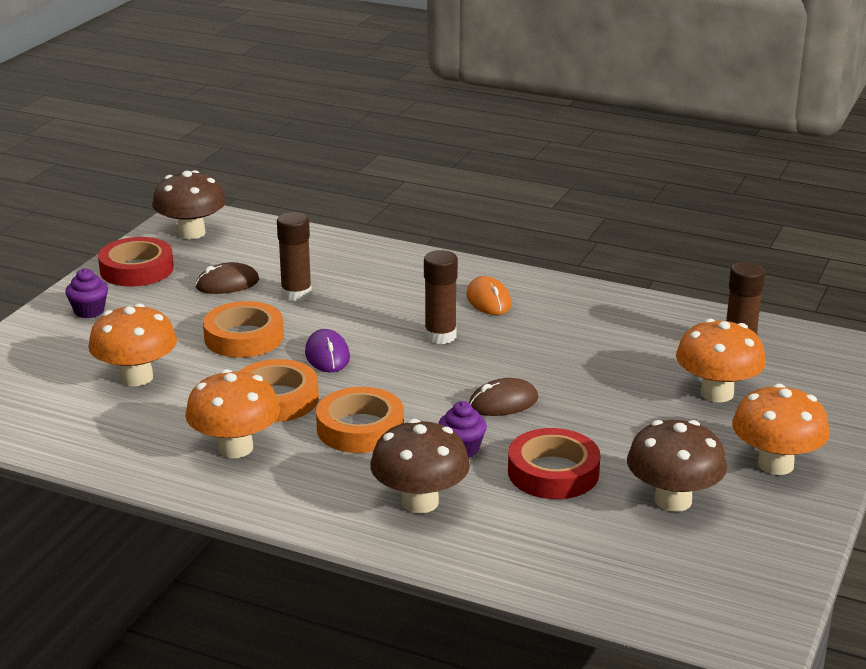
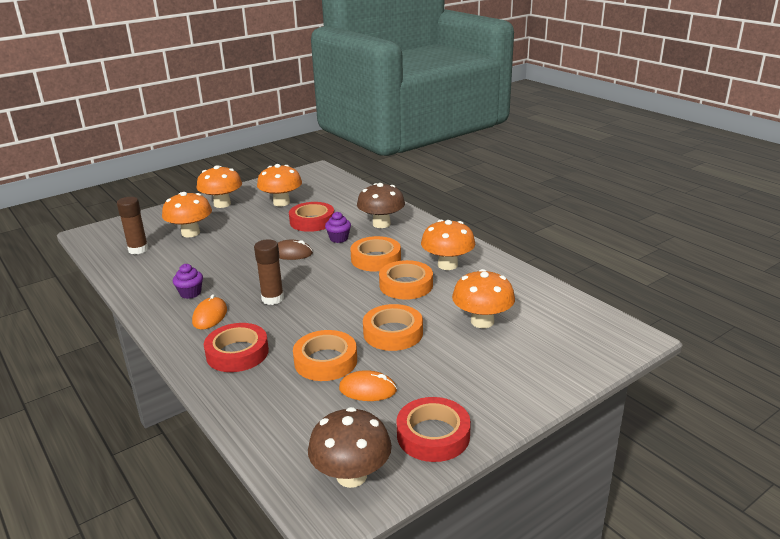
camera: 150 degrees left, 0 degrees up
purple cupcake [65,268,108,318] -> purple cupcake moved to [173,264,203,299]
brown mouse [195,262,259,294] -> orange mouse [339,370,397,401]
brown glue stick [277,212,312,302] -> orange tape [293,330,357,381]
purple mouse [305,329,350,372] -> none
brown mushroom [627,420,727,512] -> orange mushroom [257,164,302,206]
none -> red tape [204,323,269,372]

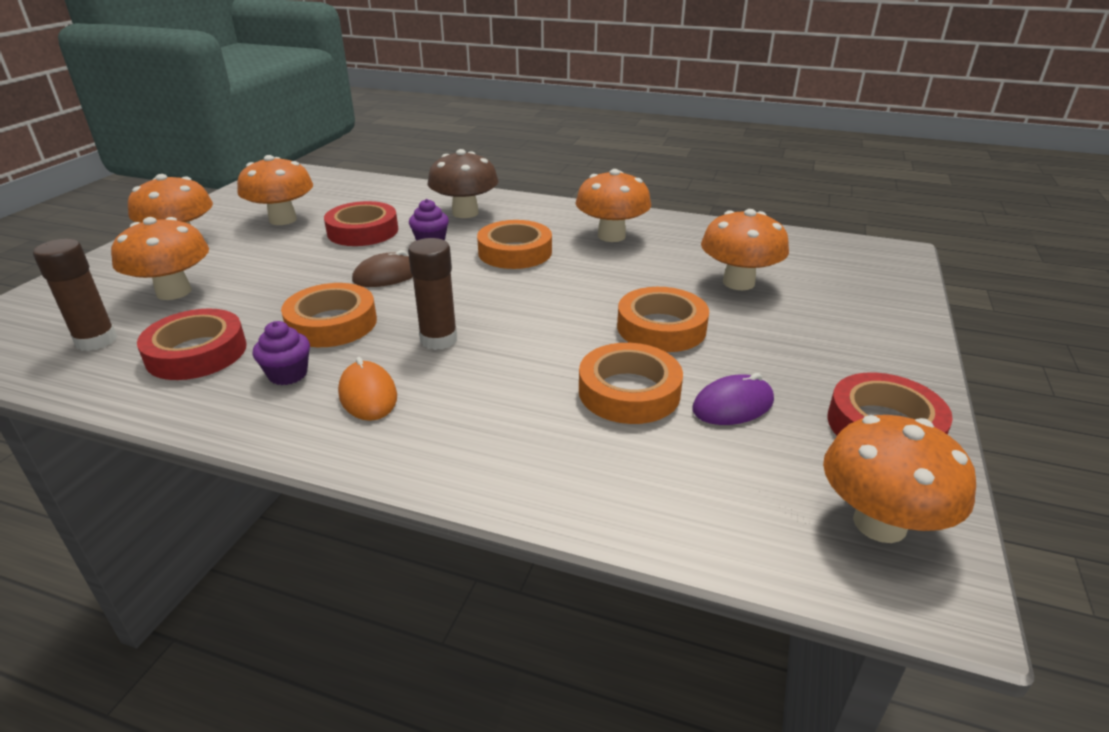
camera: 35 degrees left, 5 degrees up
red tape [204,323,269,372] -> red tape moved to [137,308,247,380]
brown mushroom [308,407,392,488] -> orange mushroom [823,415,976,543]
orange mouse [339,370,397,401] -> purple mouse [692,373,774,425]
orange tape [379,260,433,300] -> orange tape moved to [281,283,377,347]

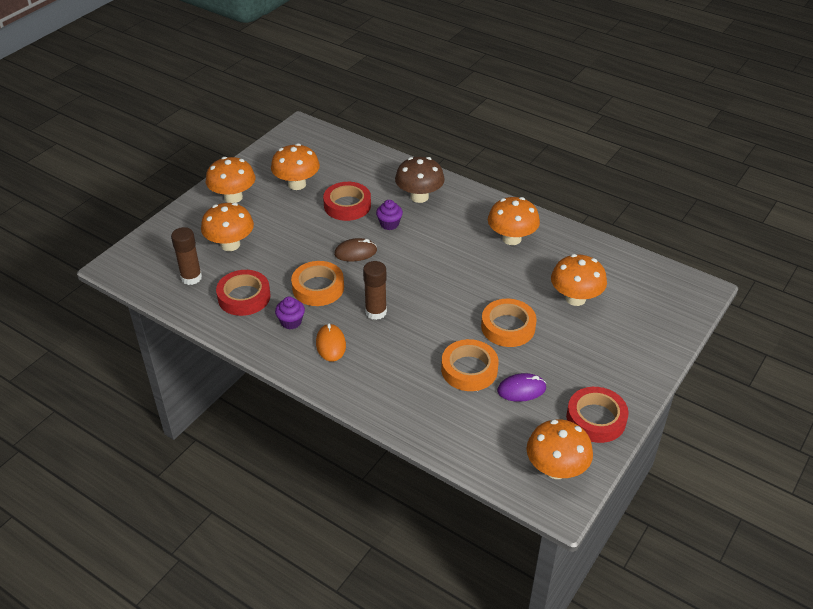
camera: 15 degrees right, 10 degrees up
orange tape [477,220,552,269] -> none

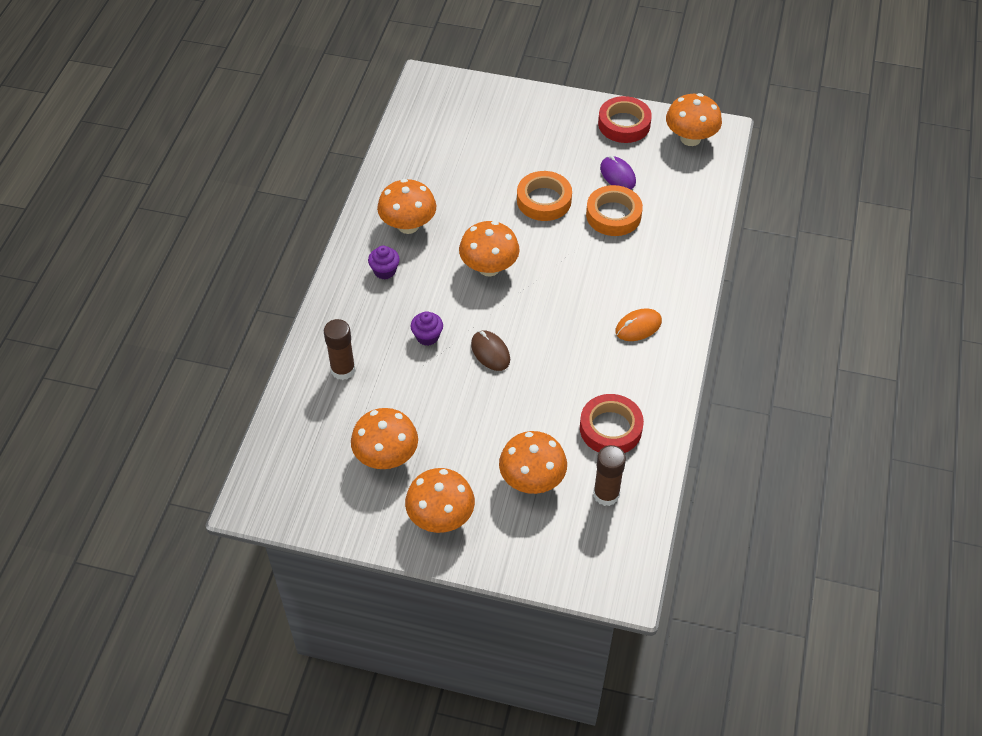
camera: 110 degrees left, 10 degrees up
purple cupcake [275,297,305,329] -> purple cupcake moved to [368,246,400,279]
orange tape [291,261,344,306] -> none
red tape [323,182,371,221] -> none
brown glue stick [363,261,387,320] -> brown glue stick moved to [324,319,355,380]
brown mushroom [395,157,445,203] -> none
orange mushroom [551,254,607,306] -> orange mushroom moved to [459,221,520,276]

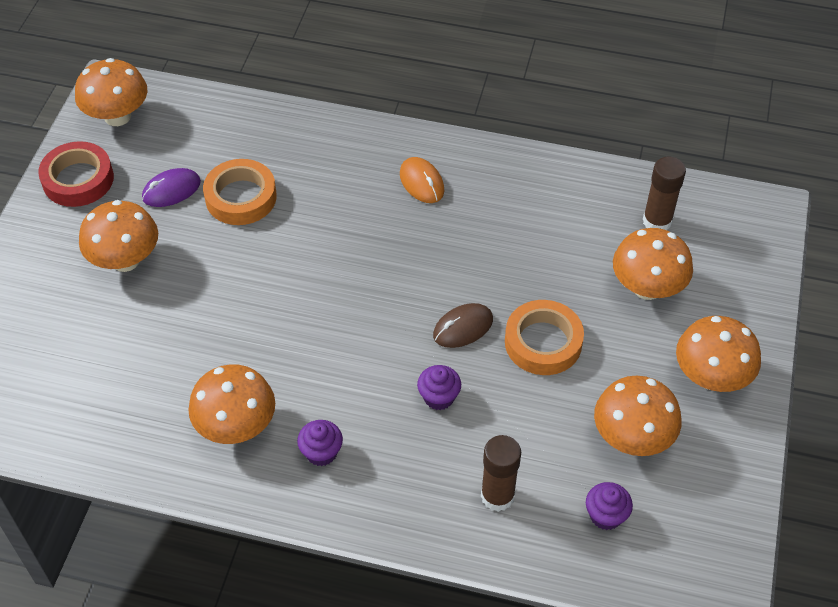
camera: 90 degrees left, 0 degrees up
orange mushroom [459,221,520,276] -> orange mushroom moved to [79,200,158,272]
orange tape [517,171,572,221] -> orange tape moved to [505,300,584,375]
red tape [580,394,644,453] -> none
none -> purple cupcake [586,482,633,530]

